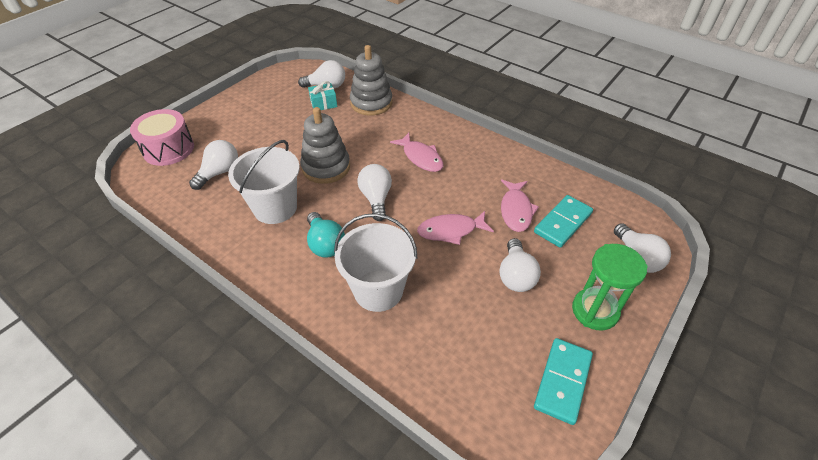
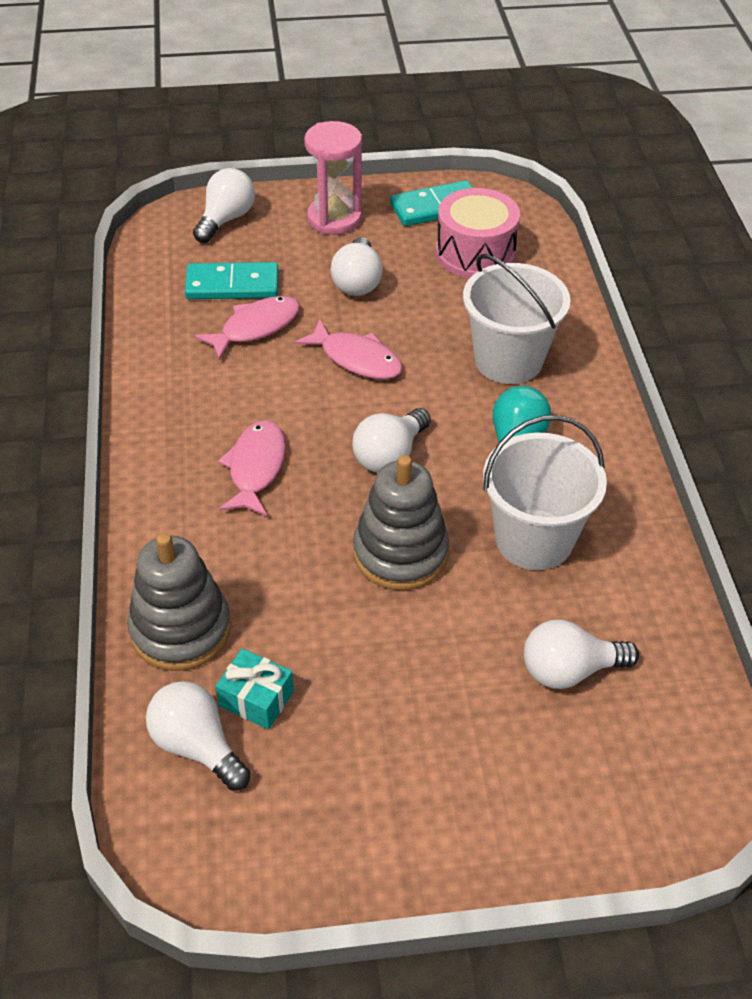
camera: 135 degrees left, 0 degrees up
pink drum [130,109,194,166] -> pink drum moved to [436,188,520,278]
white light bulb [499,238,541,292] -> white light bulb turned 135 degrees clockwise [331,237,383,296]
green hourglass [572,244,648,330] -> pink hourglass [304,121,362,235]

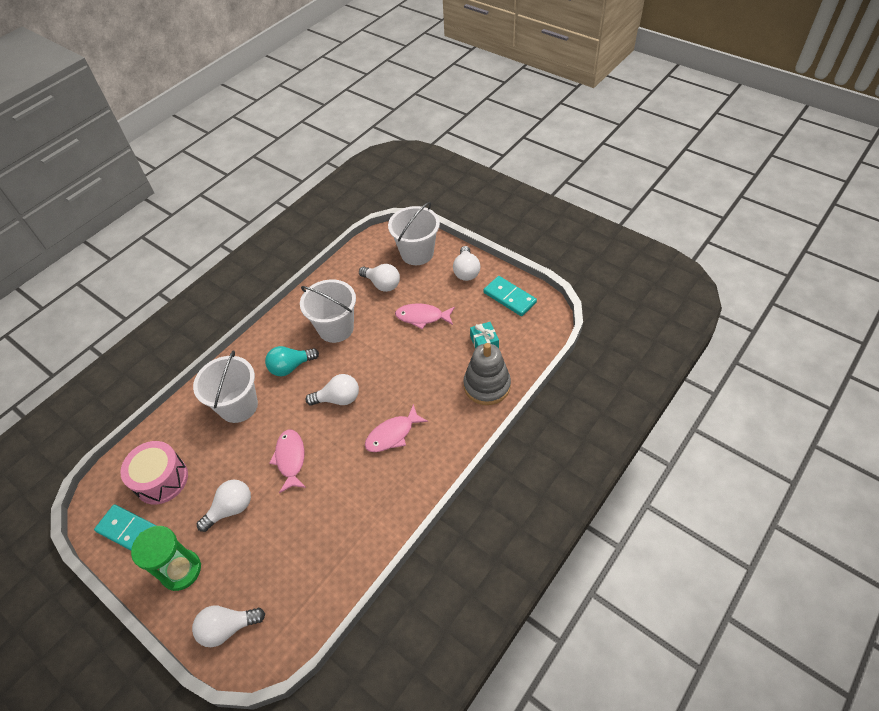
camera: 130 degrees left, 5 degrees up
white light bulb [146,681,251,791] -> white light bulb moved to [453,246,480,281]
turquoise domino [185,262,278,299] -> turquoise domino moved to [483,276,537,316]
pink fish [195,296,300,360] -> pink fish moved to [395,303,455,329]
pink hourglass [304,121,362,235] -> green hourglass [131,526,201,591]
grey stacking toy [353,455,449,590] -> none
none -> white bucket [388,202,440,265]

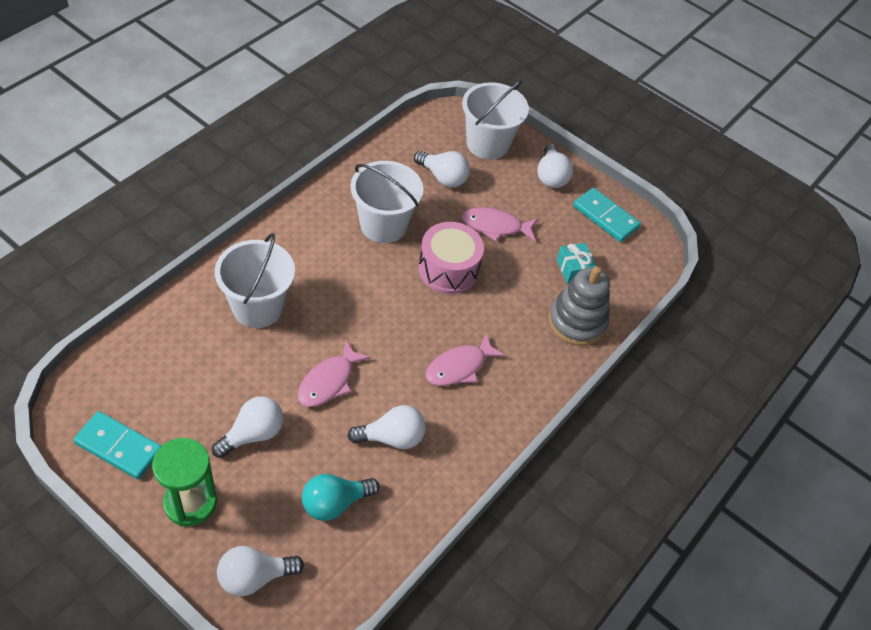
camera: 10 degrees left, 0 degrees up
pink drum [120,441,188,505] -> pink drum moved to [418,222,484,294]
turquoise light bulb [265,346,319,376] -> turquoise light bulb moved to [302,474,380,521]
pink fish [269,429,306,493] -> pink fish turned 135 degrees counterclockwise [297,340,371,407]
white light bulb [305,374,359,406] -> white light bulb moved to [347,405,426,449]

